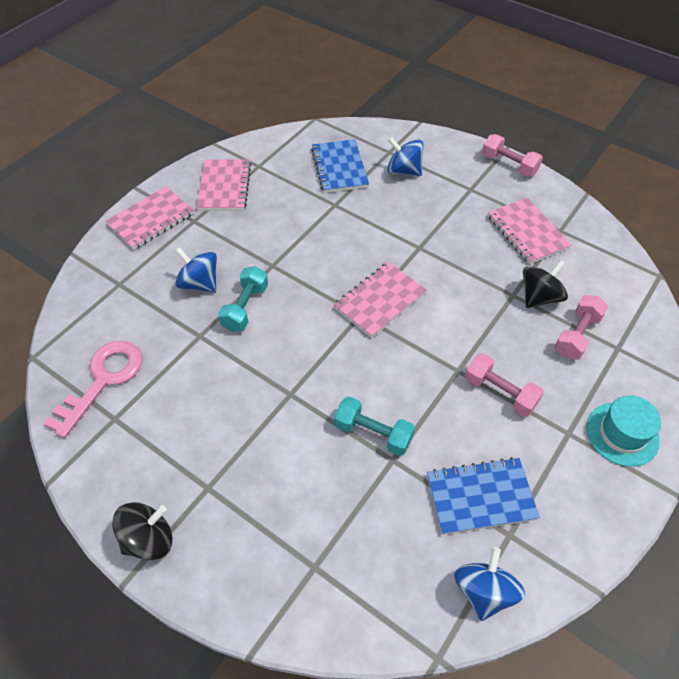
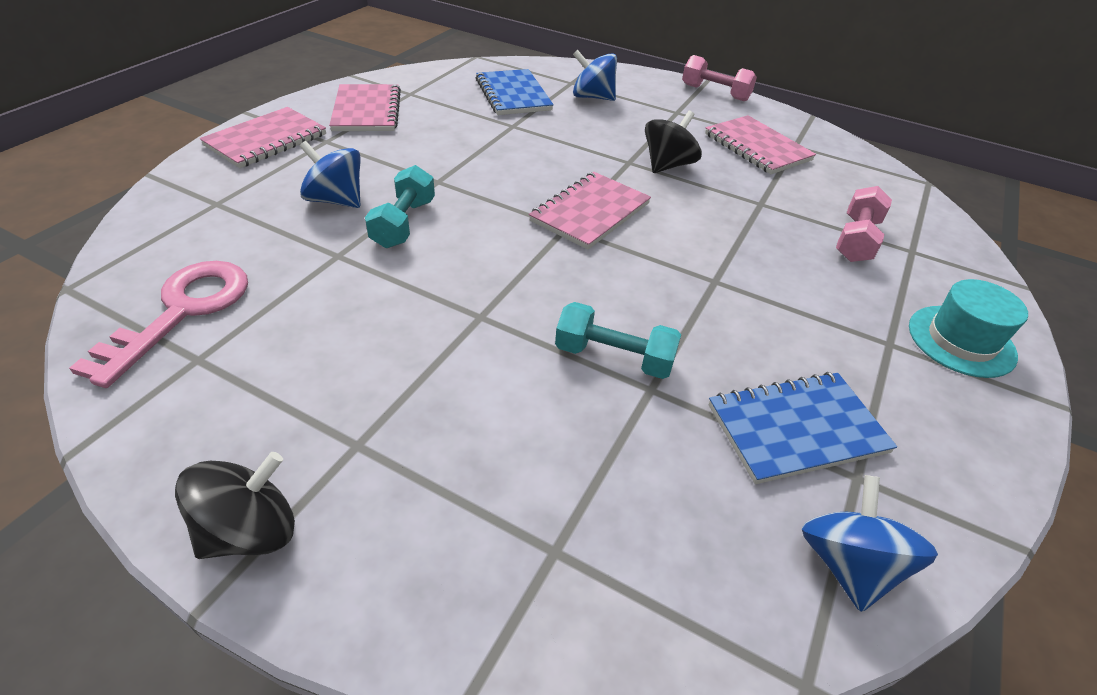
camera: 10 degrees left, 10 degrees down
pink dumbbell [465,353,544,416] -> none
black spinning top [523,259,568,308] -> black spinning top moved to [645,111,702,173]

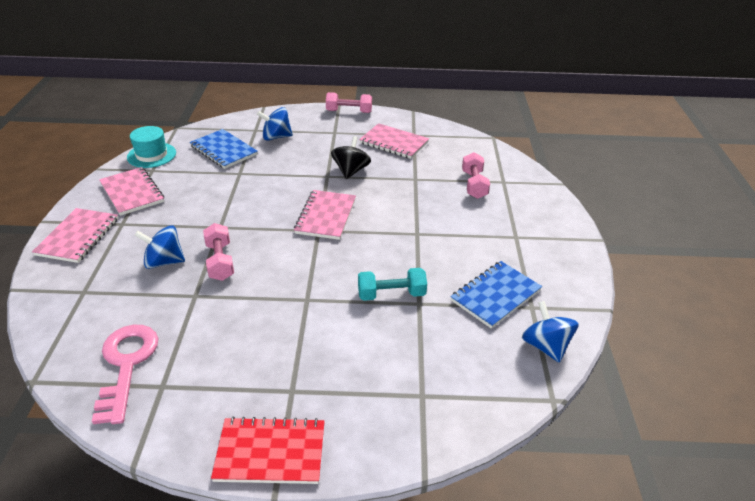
camera: 25 degrees left, 5 degrees down
black spinning top [175,452,295,559] -> red notebook [211,416,325,484]
turquoise dumbbell [365,165,435,248] -> pink dumbbell [203,223,234,281]
turquoise hat [909,279,1028,378] -> turquoise hat moved to [127,126,176,168]

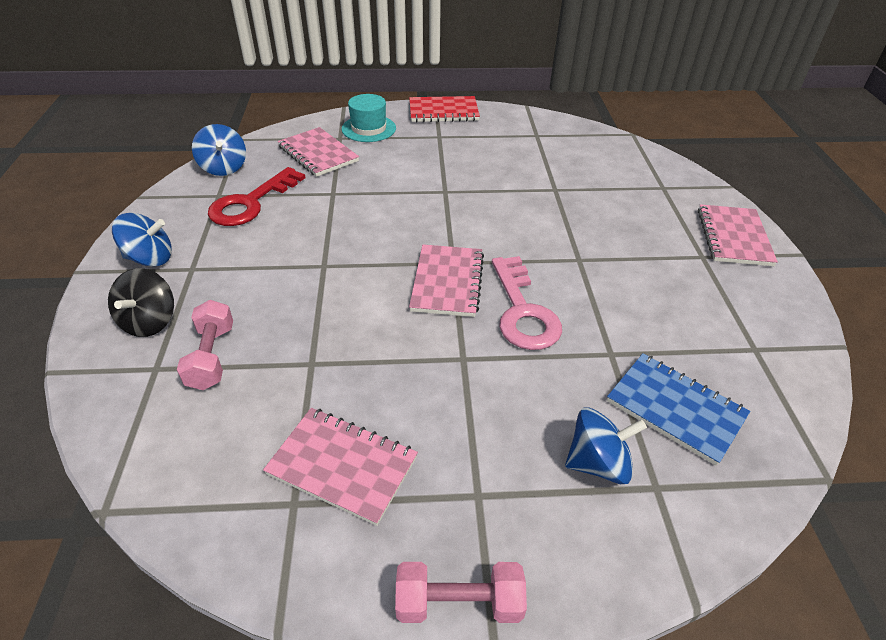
camera: 175 degrees right, 5 degrees up
pink key [92,325,158,424] -> pink key moved to [492,256,562,350]
pink notebook [99,167,164,216] -> pink notebook moved to [278,127,359,177]
turquoise hat [127,126,176,168] -> turquoise hat moved to [342,94,396,142]
blue spinning top [135,225,185,269] -> blue spinning top moved to [112,213,172,267]
pink dumbbell [203,223,234,281] -> none
black spinning top [331,136,371,179] -> black spinning top moved to [108,268,174,337]
turquoise dumbbell [358,268,427,301] -> none
blue notebook [450,261,542,329] -> red key [208,167,305,226]

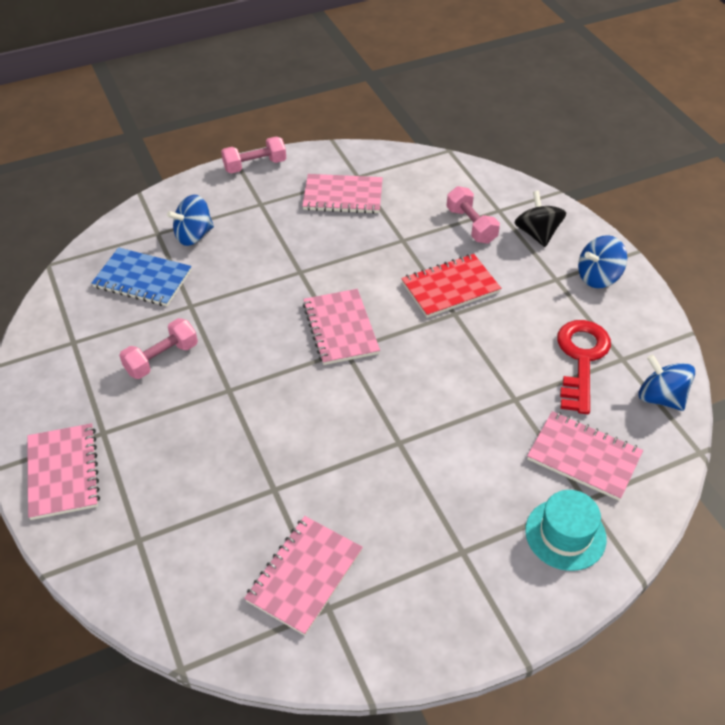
camera: 160 degrees right, 5 degrees up
red notebook [409,96,480,122] -> red notebook moved to [401,254,501,318]
pink key [492,256,562,350] -> none
none -> pink dumbbell [119,318,198,379]
none -> pink notebook [244,516,363,636]

